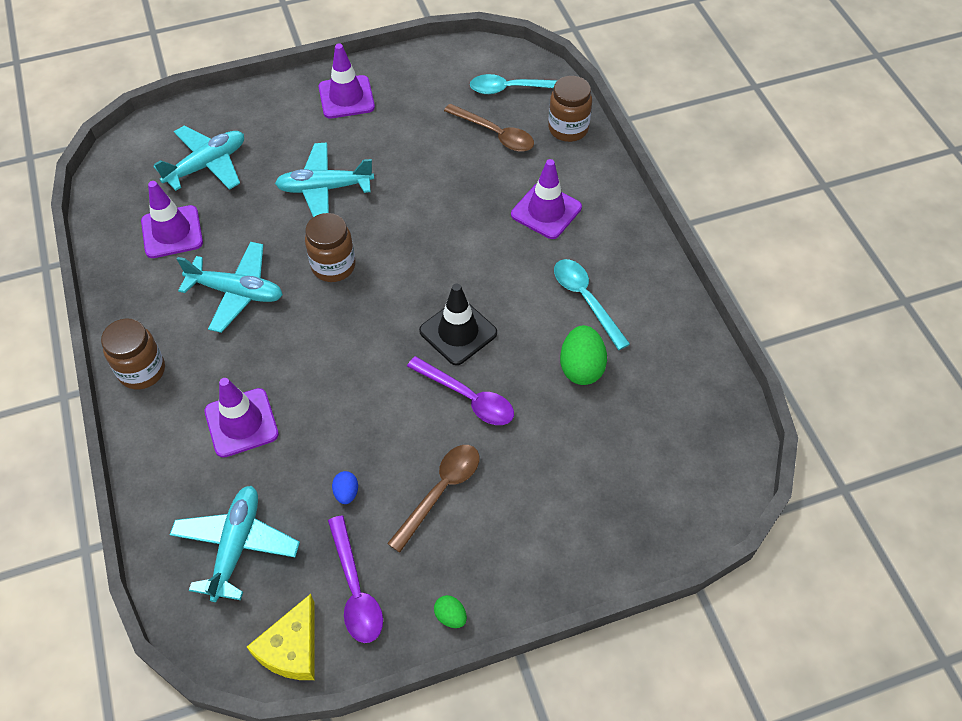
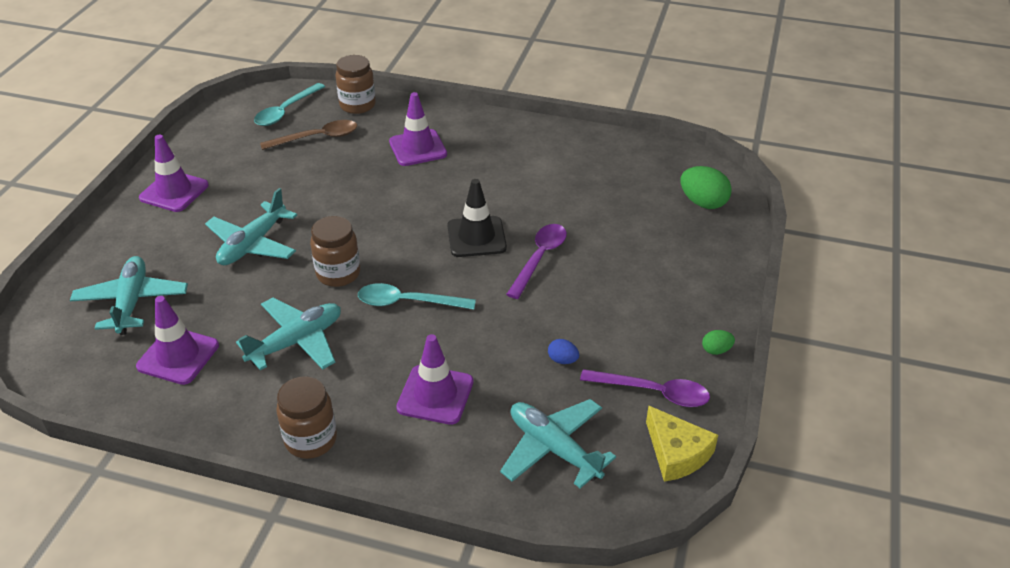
camera: 55 degrees left, 15 degrees down
brown spoon [387,445,479,553] -> none
purple spoon [407,356,514,425] -> purple spoon turned 45 degrees counterclockwise [506,224,567,299]
turquoise spoon [554,259,630,350] -> turquoise spoon moved to [358,283,476,310]
green egg [560,325,607,385] -> green egg moved to [680,166,732,209]

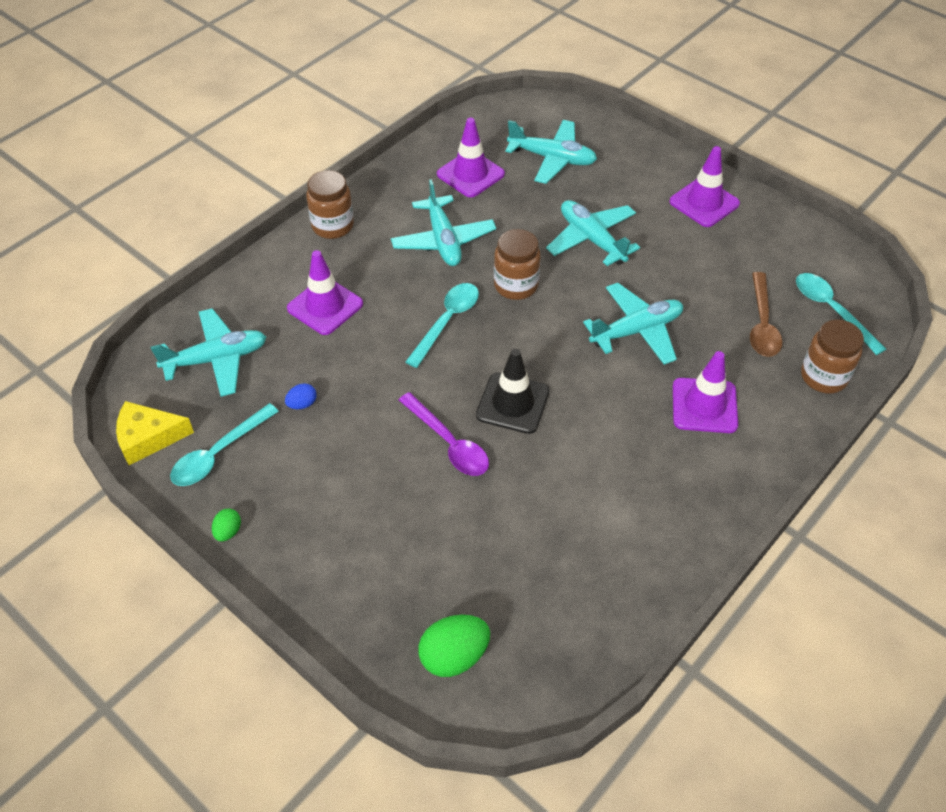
camera: 115 degrees right, 10 degrees up
purple spoon [580,369,710,407] -> turquoise spoon [170,403,279,486]
none -> turquoise plane [583,283,683,365]

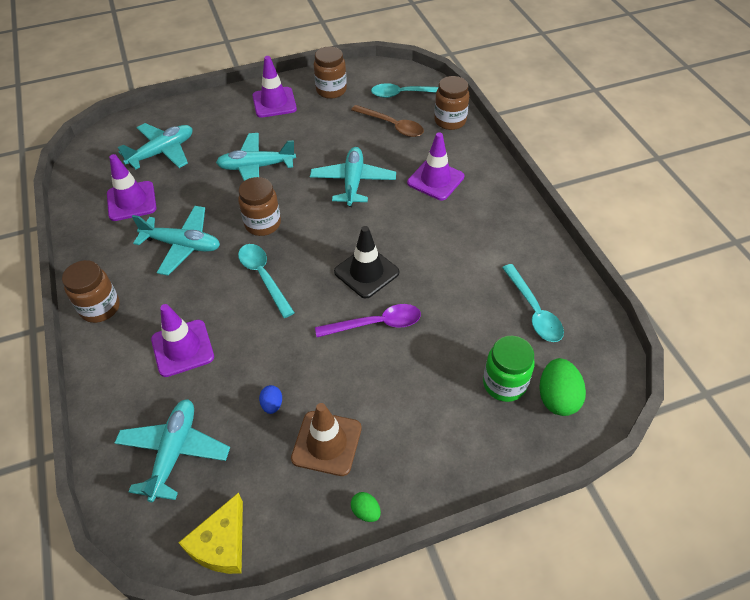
camera: 60 degrees left, 0 degrees up
turquoise spoon [170,403,279,486] -> turquoise spoon moved to [502,264,564,342]
none -> brown traffic cone [291,403,362,476]
none -> brown jar [314,46,347,99]
none -> green jar [483,336,534,402]

